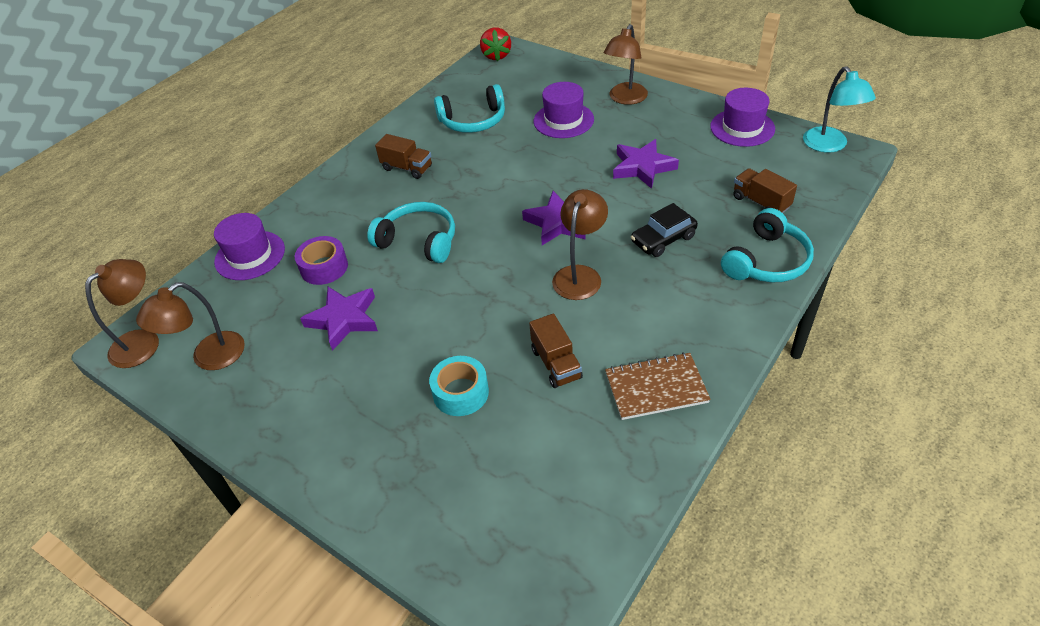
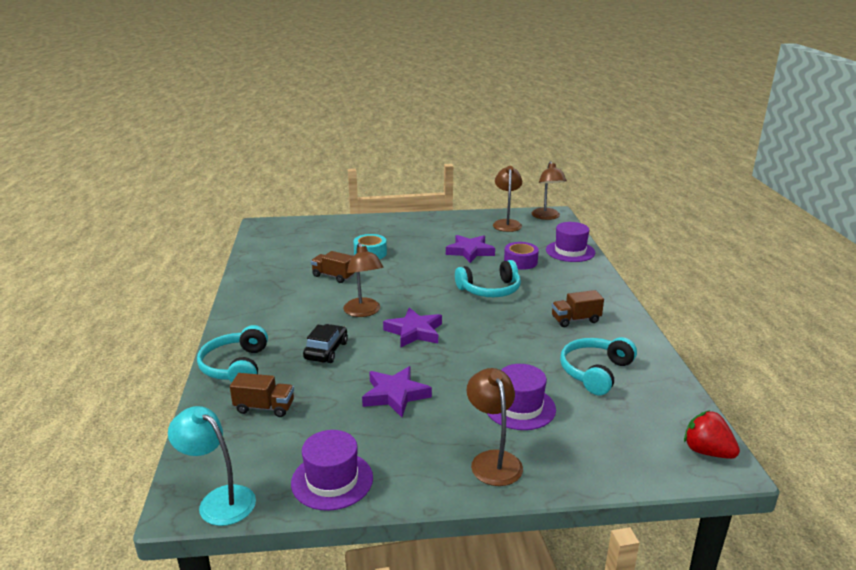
camera: 135 degrees right, 20 degrees down
brown notebook [605,352,711,420] -> none

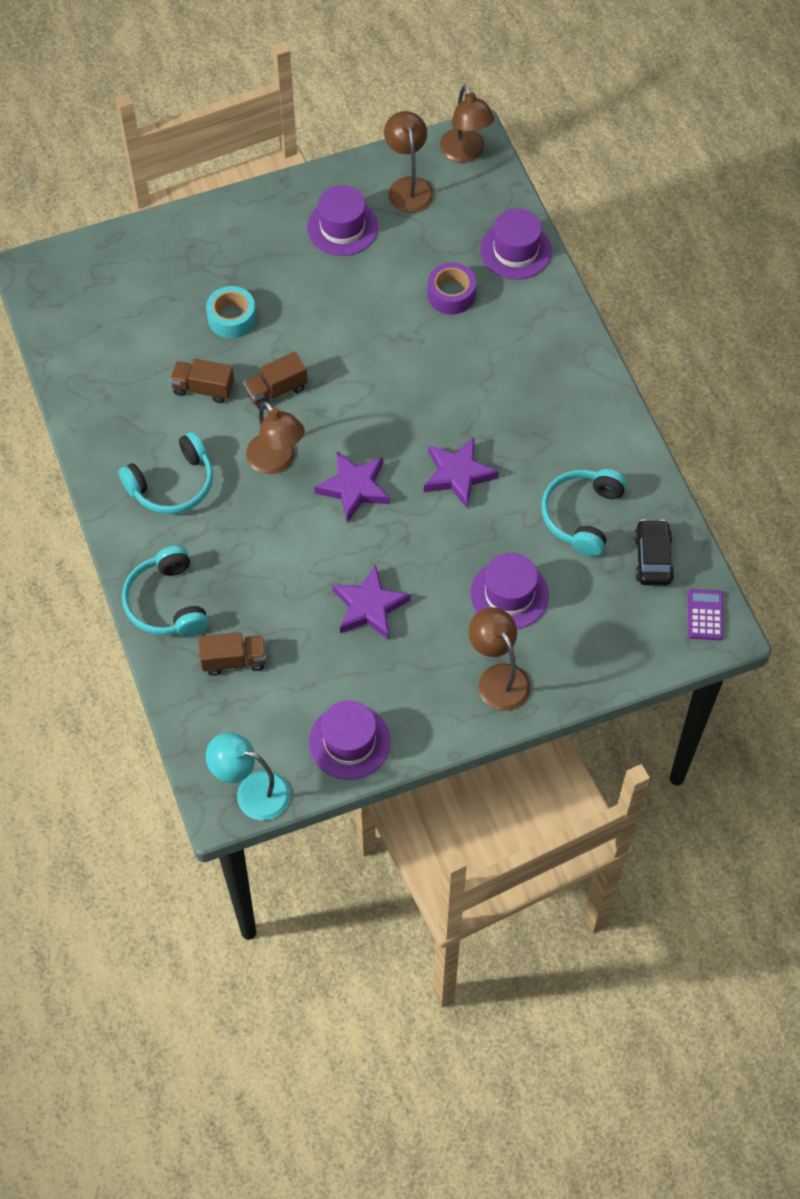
camera: 15 degrees left, 35 degrees up
black car [303,324,348,363] -> black car moved to [634,519,674,586]
purple star [446,235,495,263] -> purple star moved to [424,437,499,508]
turquoise headphones [455,260,521,297] -> turquoise headphones moved to [119,432,213,514]
brown truck [552,290,604,327] -> brown truck moved to [243,352,308,409]
red strawberry [684,410,740,459] -> purple calculator [688,589,724,640]
none -> purple hat [307,185,378,256]

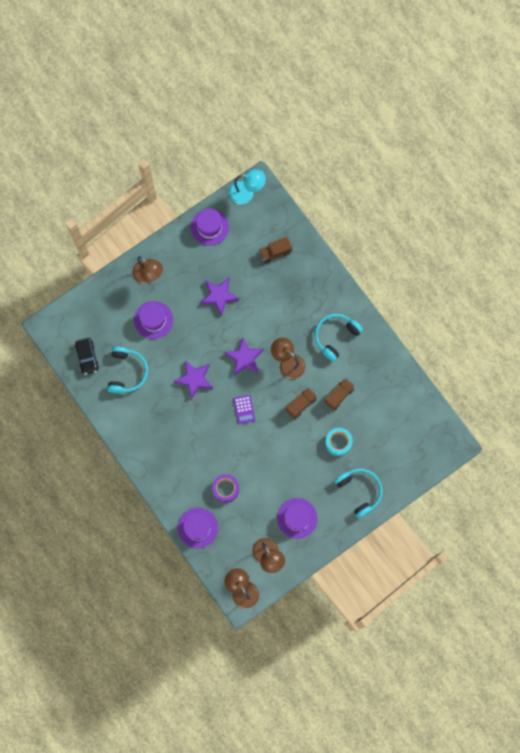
camera: 165 degrees right, 15 degrees up
turquoise headphones [122,546,208,636] -> turquoise headphones moved to [334,468,383,518]
brown truck [170,359,234,403] -> brown truck turned 45 degrees counterclockwise [324,378,355,410]
purple calculator [688,589,724,640] -> purple calculator moved to [233,395,255,424]

